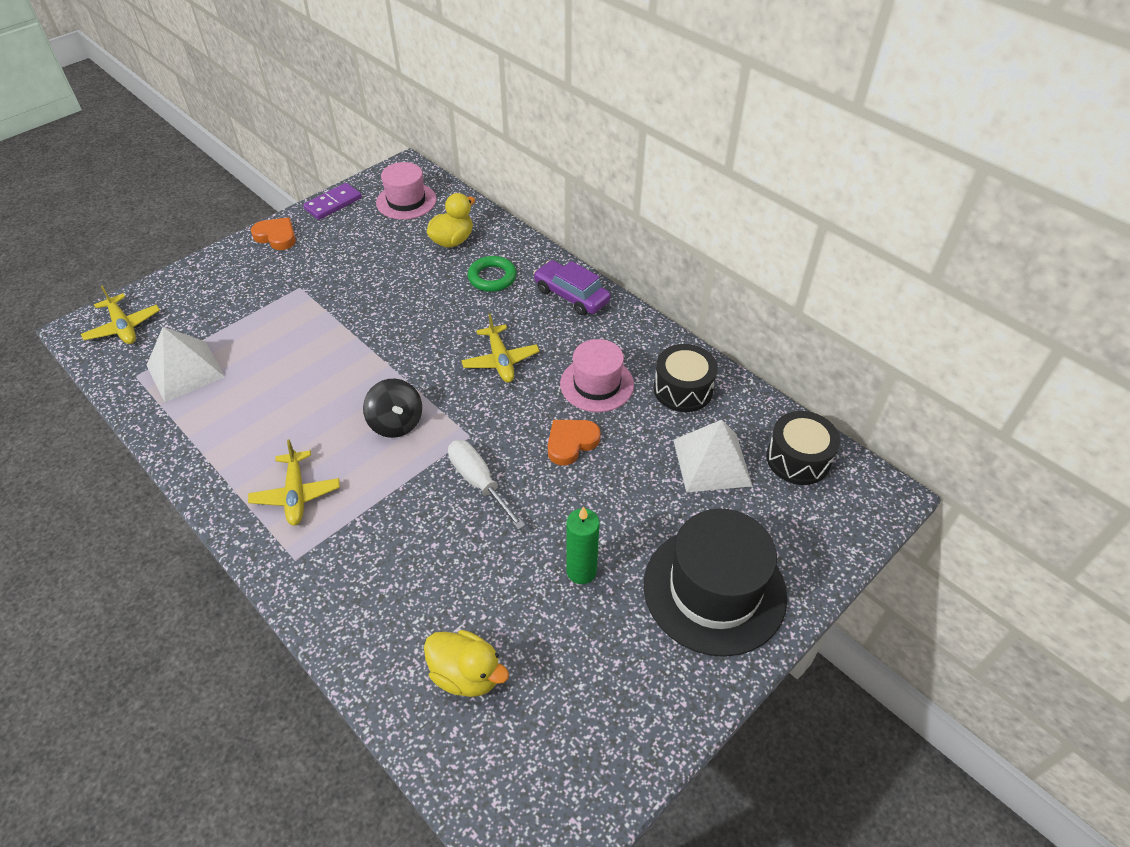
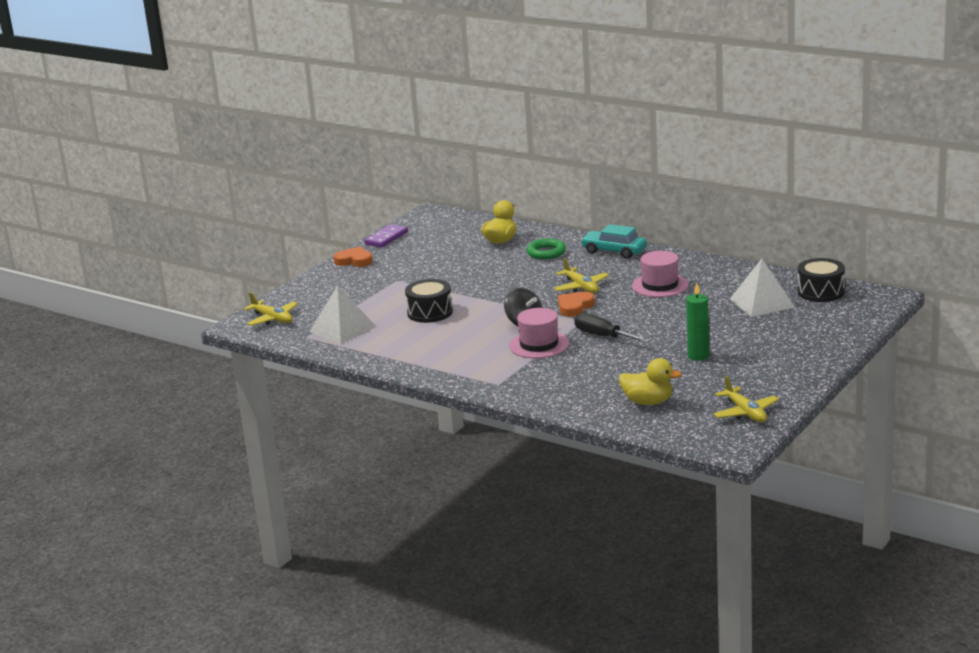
camera: 10 degrees left, 25 degrees down
yellow plane [248,439,340,526] -> yellow plane moved to [713,376,779,423]
pink hat [376,162,437,220] -> pink hat moved to [509,308,569,358]
white screwdriver [448,440,525,530] -> black screwdriver [574,313,650,343]
purple car [533,260,611,316] -> turquoise car [581,224,647,259]
orange heart [548,420,601,466] -> orange heart moved to [558,292,595,317]
black hat [644,508,787,657] -> none
black drum [654,344,718,412] -> black drum moved to [405,279,453,323]

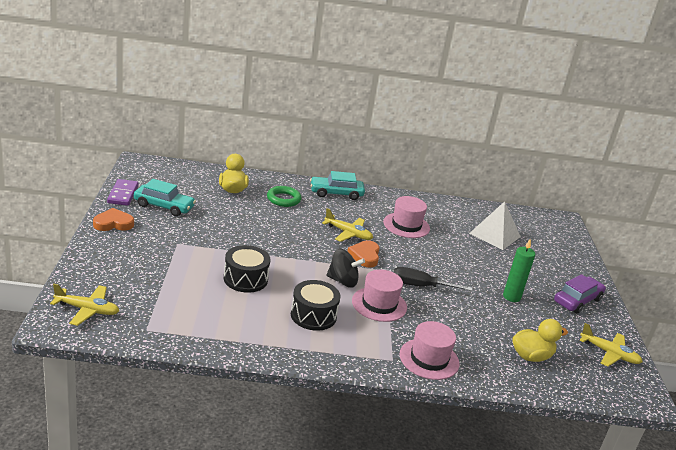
camera: 40 degrees left, 5 degrees up
white pyramid [309,285,376,344] -> none
black drum [798,258,845,302] -> black drum moved to [291,280,340,331]
none -> turquoise car [134,179,196,216]
none -> pink hat [400,321,460,380]
none -> purple car [554,274,606,314]

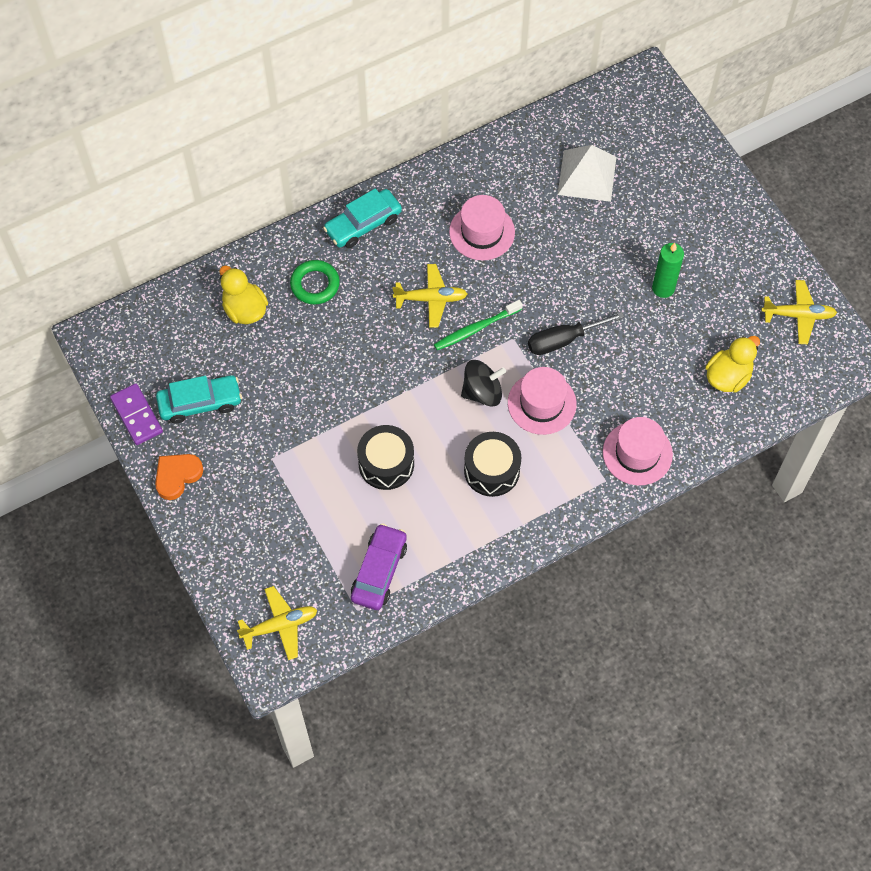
camera: 25 degrees left, 35 degrees up
orange heart [347,240,380,268] -> green toothbrush [434,300,523,350]
purple car [554,274,606,314] -> purple car moved to [351,523,407,610]

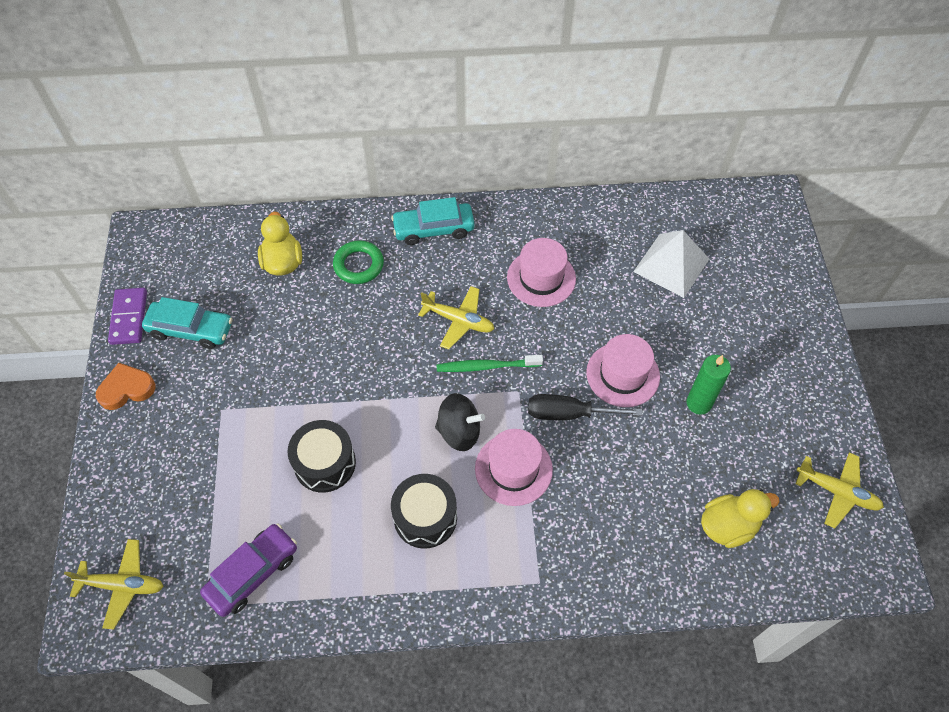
camera: 25 degrees right, 5 degrees down
pink hat [603,417,673,485] -> pink hat moved to [586,334,660,407]

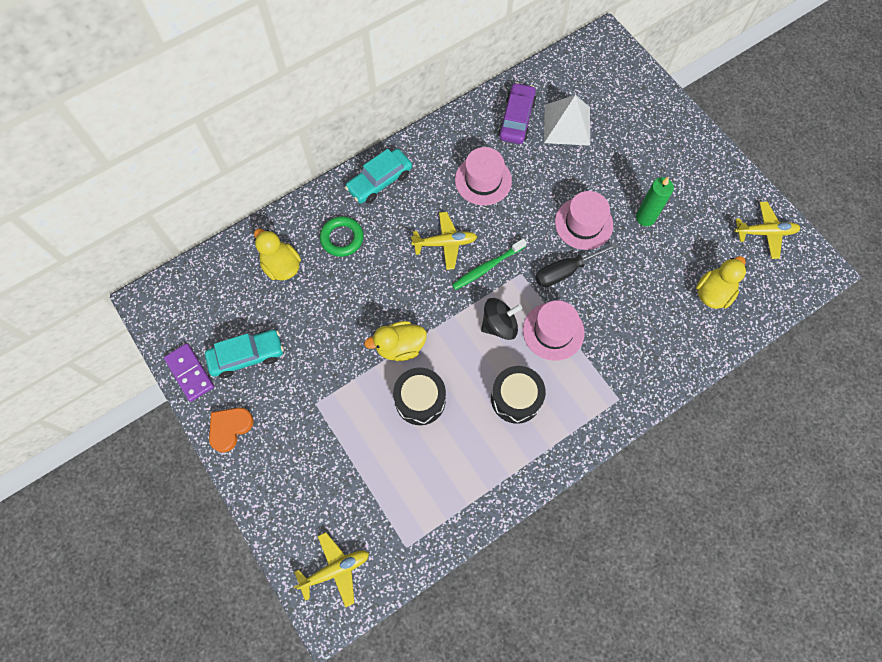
camera: 30 degrees left, 10 degrees up
purple car [200,524,297,617] -> purple car moved to [498,82,536,144]
none -> yellow duck [364,321,427,361]

